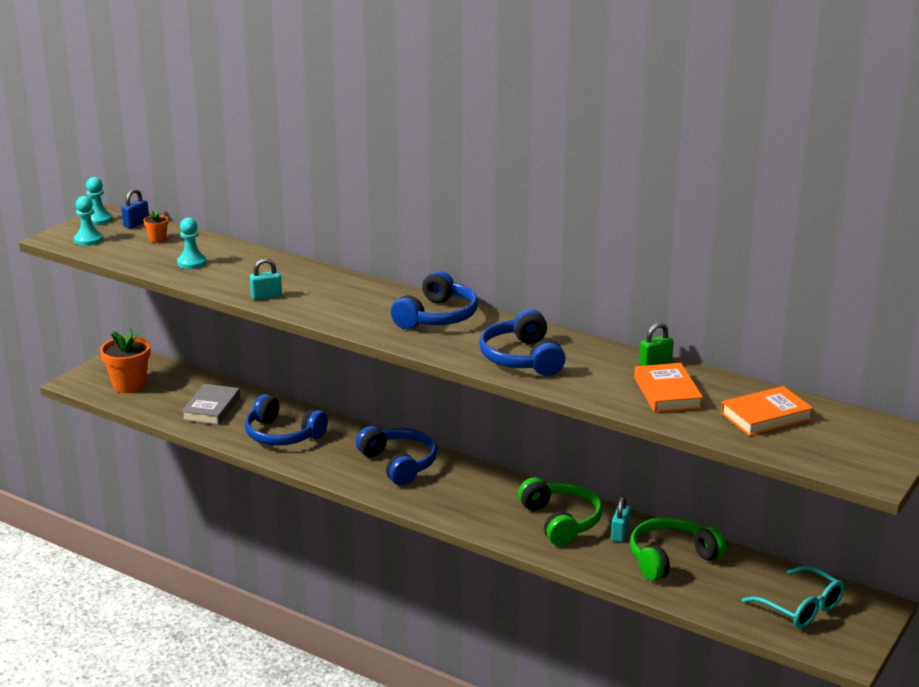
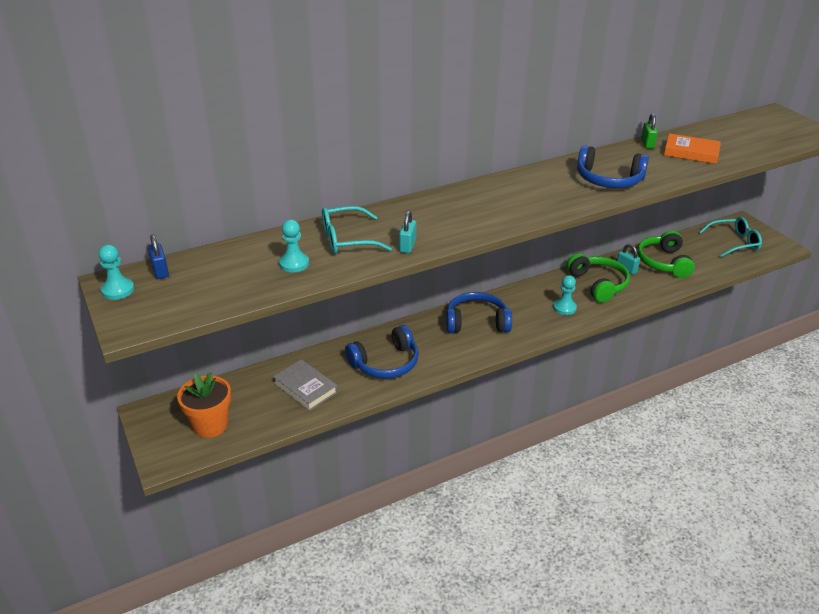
camera: 60 degrees left, 10 degrees up
turquoise pawn [74,196,103,246] -> turquoise pawn moved to [553,275,577,315]
orange flower pot [143,210,169,243] -> none
blue headphones [391,271,478,329] -> none
green headphones [518,477,602,546] -> green headphones turned 60 degrees clockwise [567,253,630,303]
orange book [721,386,813,436] -> none
none -> turquoise glasses [322,206,392,254]

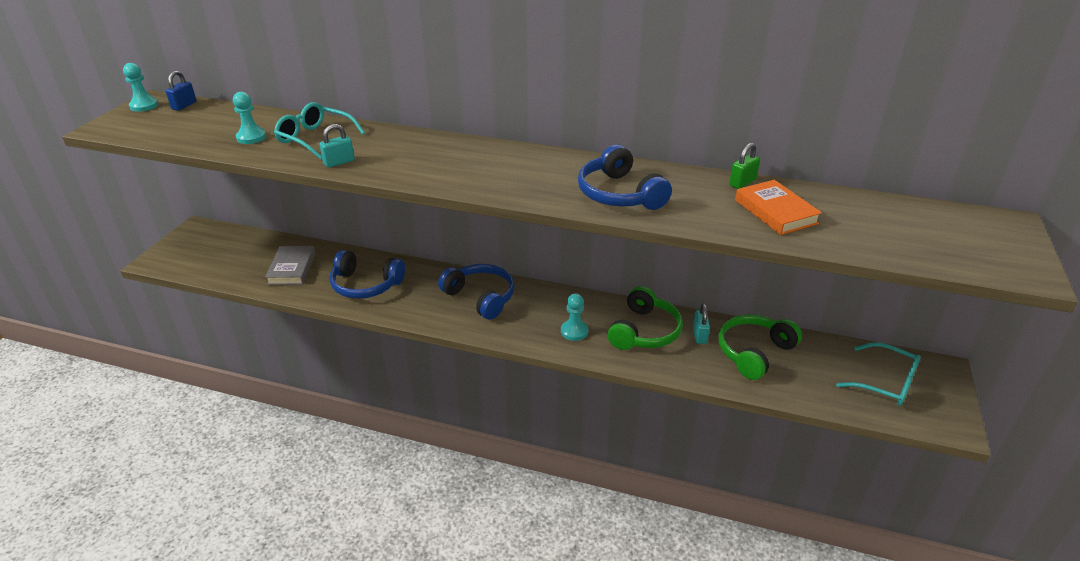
camera: 45 degrees right, 0 degrees up
orange flower pot [177,372,231,438] -> none

